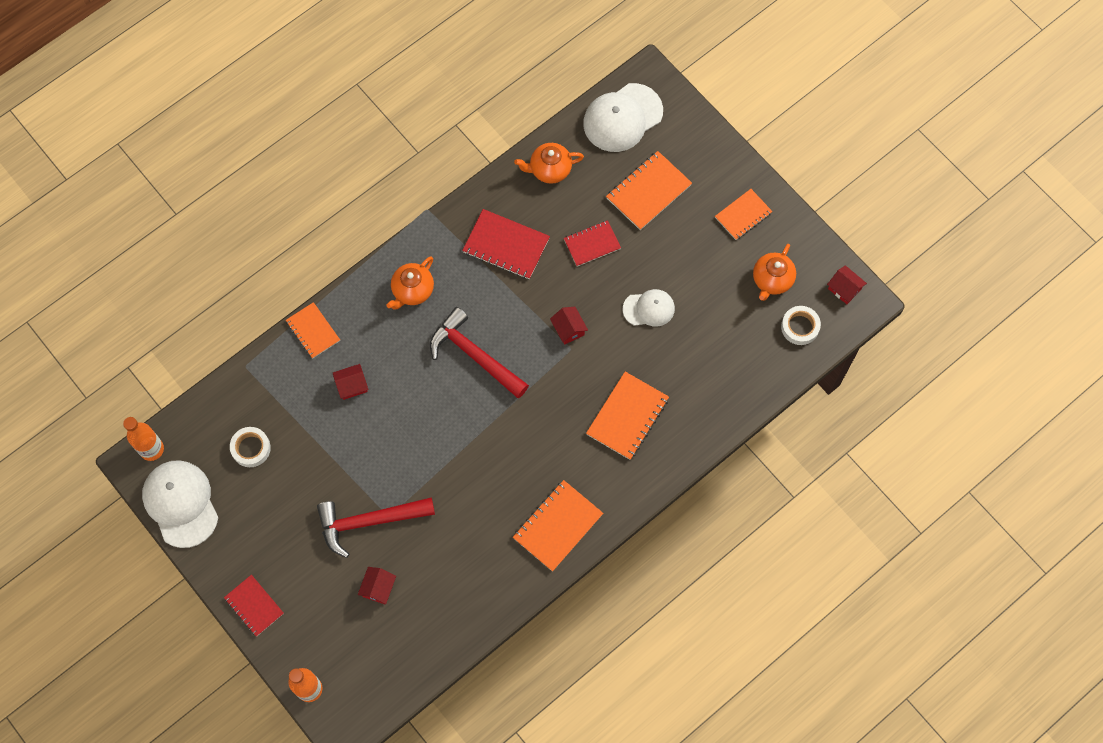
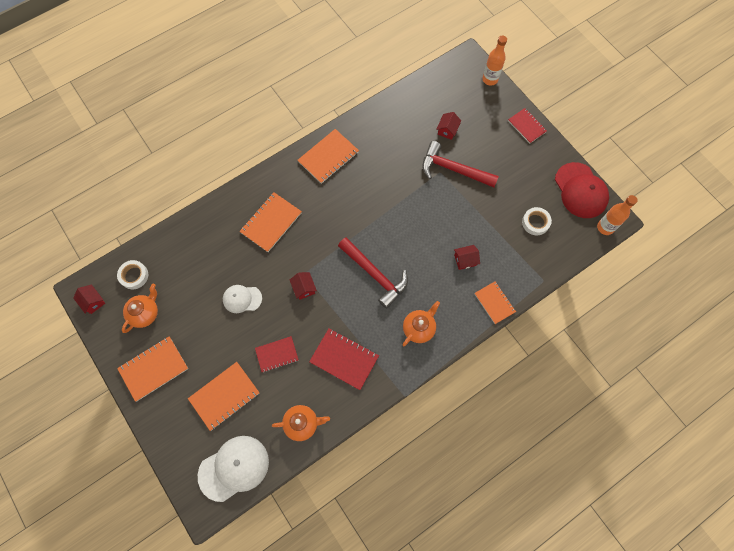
camera: 175 degrees left, 0 degrees up
white cap [142,460,219,548] -> red cap [555,162,609,218]
red hammer [317,497,435,558] -> red hammer turned 150 degrees counterclockwise [422,141,499,187]
orange notebook [715,189,772,240] -> orange notebook [117,336,188,402], size x1.52

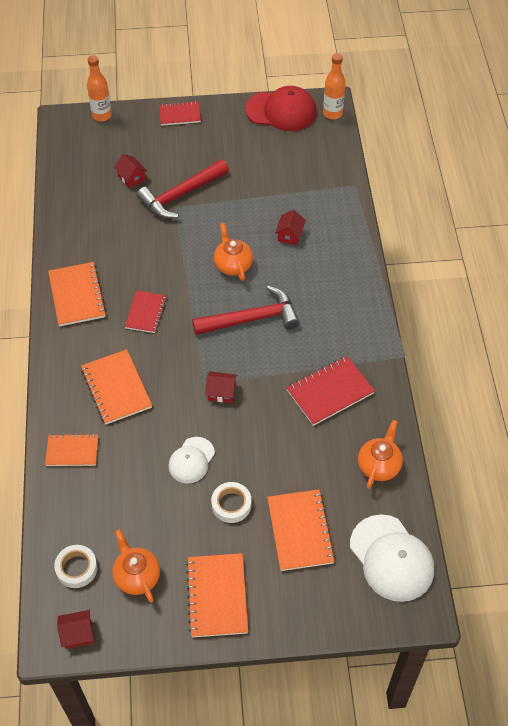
camera: 60 degrees left, 15 degrees down
white cap [198,436,269,502] -> white cap turned 150 degrees clockwise [350,514,434,602]
red notebook [255,336,299,372] -> red notebook moved to [125,291,166,333]
orange teapot [402,301,440,346] -> orange teapot moved to [214,223,253,281]
orange notebook [475,281,516,324] -> orange notebook moved to [45,434,98,466]
white tape [522,207,552,235] -> white tape moved to [211,482,251,523]

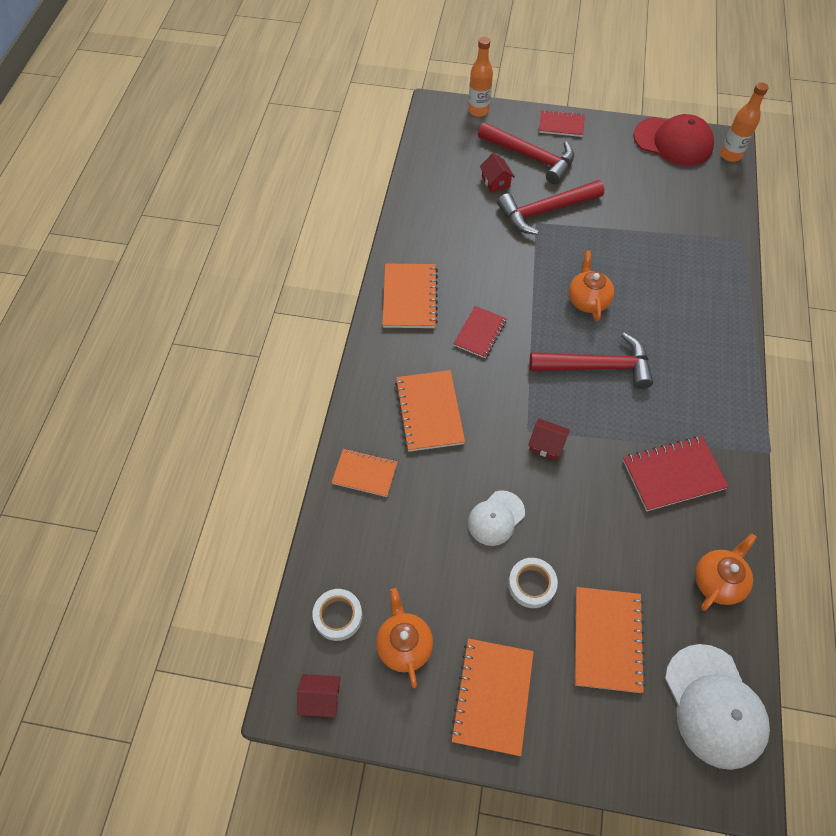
camera: 15 degrees right, 5 degrees up
red house [275,210,306,245] -> none
none -> red hammer [478,122,574,184]

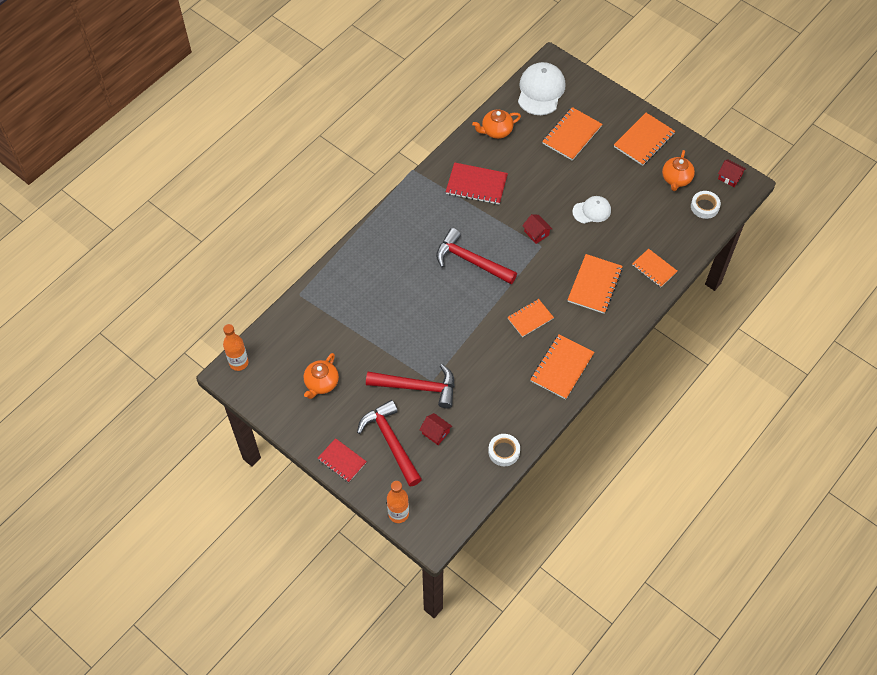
camera: 150 degrees left, 0 degrees up
red notebook [454,306,507,358] -> orange notebook [507,299,554,337]
red house [480,153,515,193] -> red house turned 60 degrees counterclockwise [419,413,452,445]
white tape [508,558,558,608] -> white tape moved to [488,434,520,466]
orange teapot [569,251,614,321] -> orange teapot moved to [304,353,339,399]
red cap [633,114,714,166] -> none

